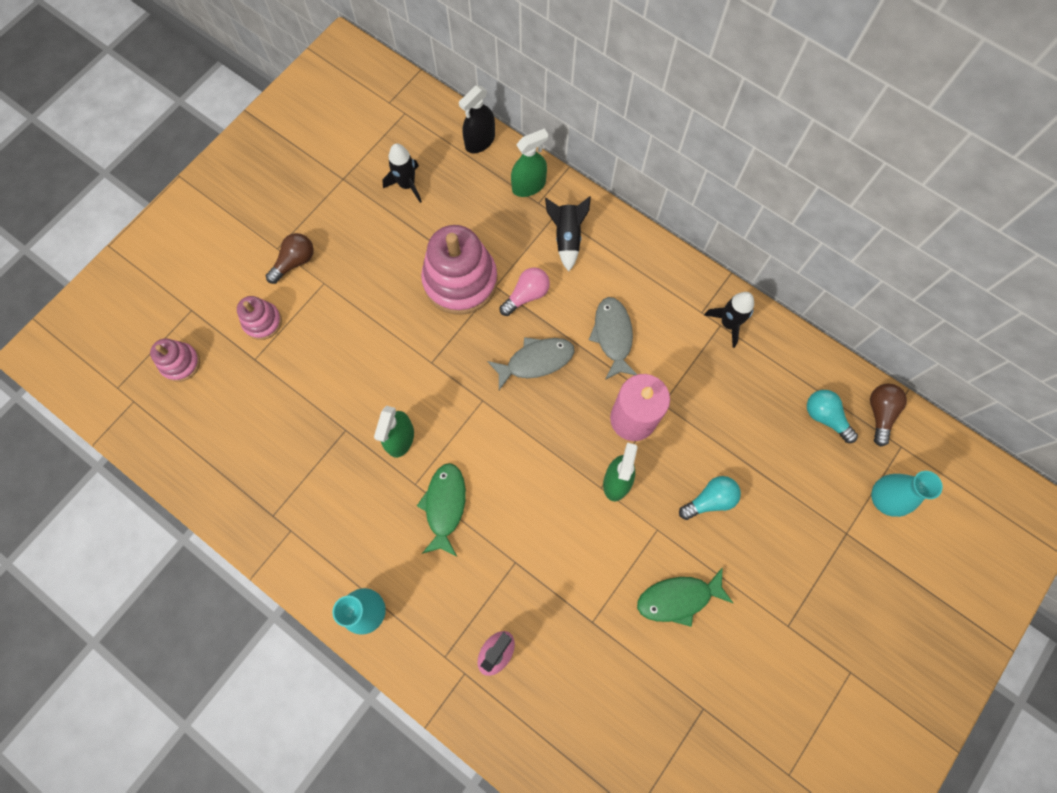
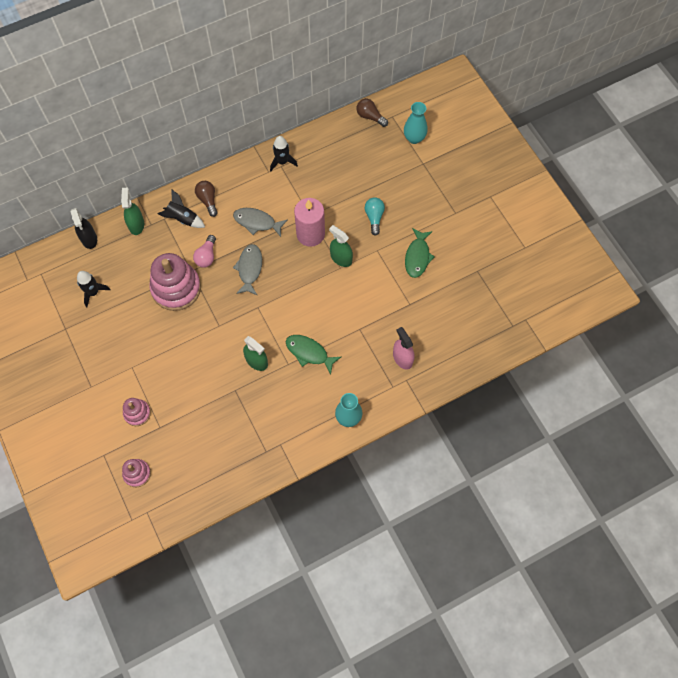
camera: 65 degrees left, 5 degrees down
brown light bulb [266,233,314,284] -> brown light bulb moved to [195,181,218,217]
pink light bulb [499,267,550,316] -> pink light bulb turned 150 degrees counterclockwise [193,235,216,268]
turquoise light bulb [807,390,858,443] -> none

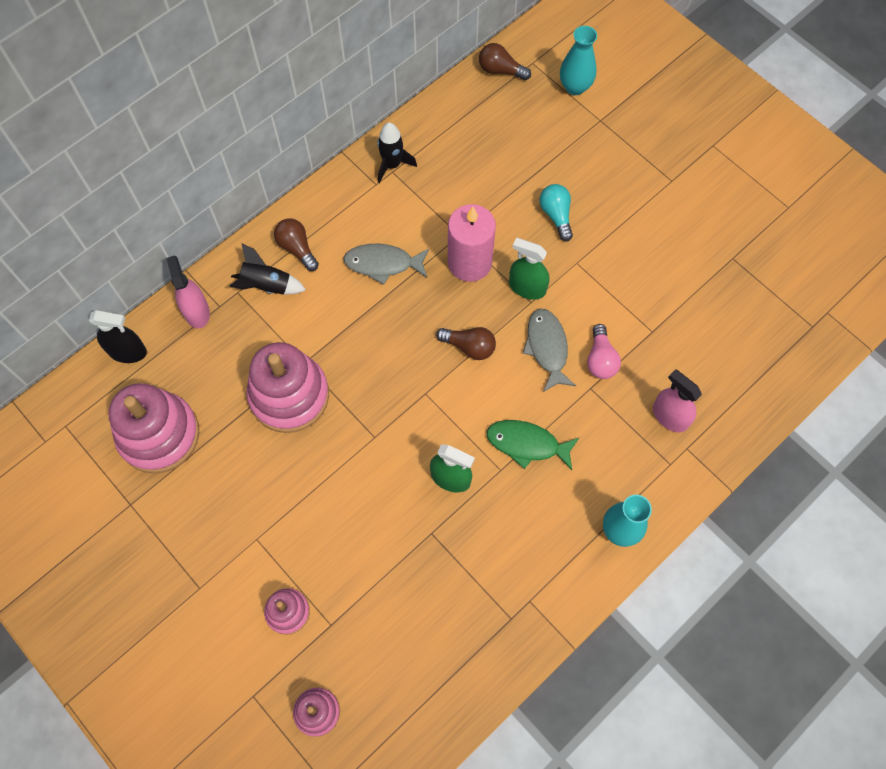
camera: 15 degrees left, 0 degrees up
black spray bottle [71,208,97,249] -> black spray bottle turned 45 degrees counterclockwise [89,310,147,363]
black rocket [77,271,110,307] -> pink stacking toy [108,383,199,474]
green spray bottle [121,188,144,235] -> pink spray bottle [166,255,210,329]
pink light bulb [193,235,216,268] -> pink light bulb moved to [587,324,621,379]
grey fish [233,244,262,295] -> grey fish moved to [523,309,576,392]
green fish [405,228,435,278] -> none
none -> brown light bulb [436,327,496,360]

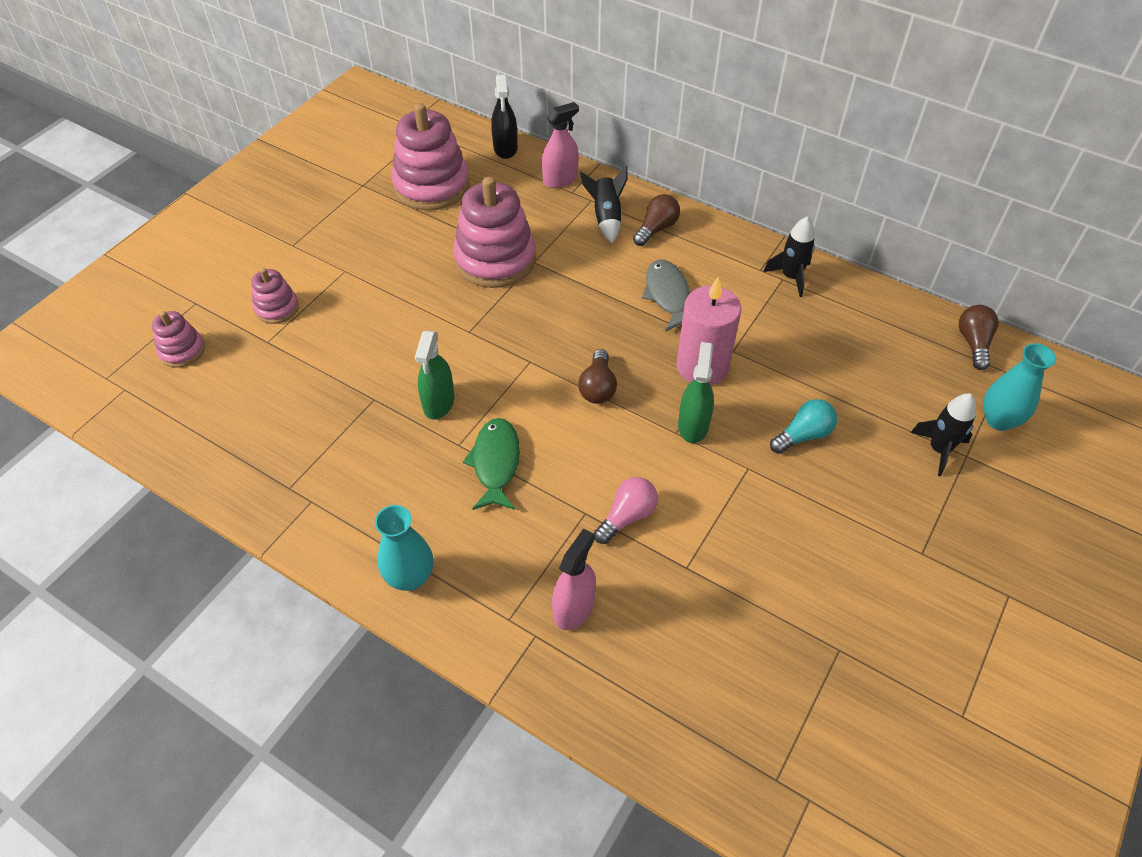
camera: 75 degrees right, 15 degrees down
grey fish [523,309,576,392] -> none
pink light bulb [587,324,621,379] -> pink light bulb turned 150 degrees clockwise [594,477,658,544]
none -> black rocket [910,393,976,476]

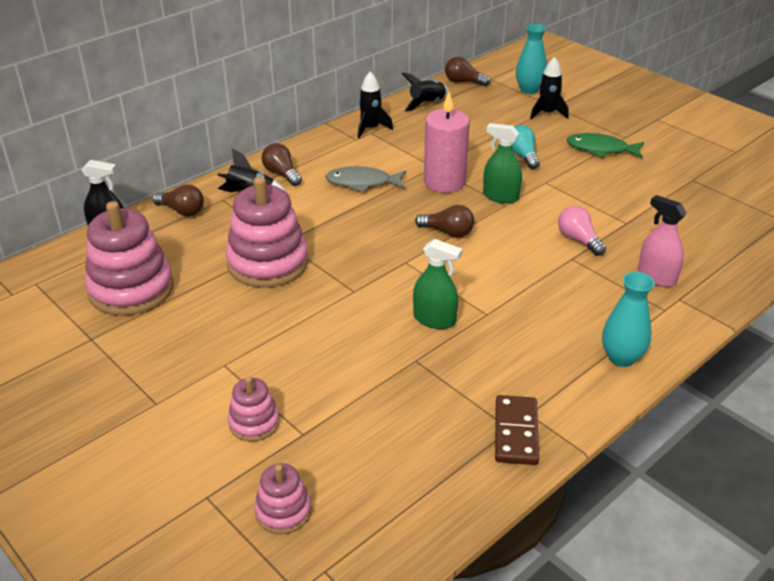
camera: 75 degrees left, 15 degrees down
green fish [463,418,520,510] -> green fish moved to [566,133,644,159]
pink spray bottle [542,102,579,188] -> brown light bulb [153,184,204,216]
none -> black rocket [402,73,449,112]
none -> brown domino [495,395,539,465]

